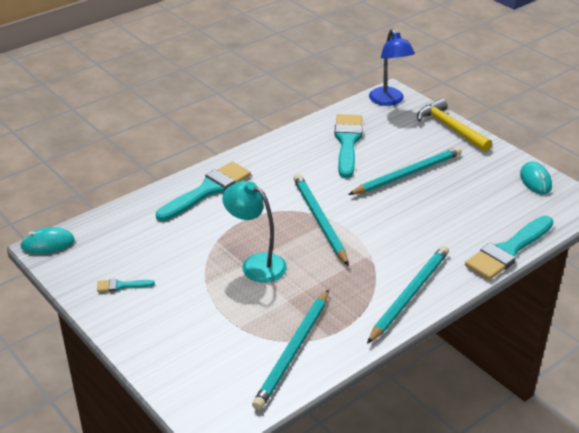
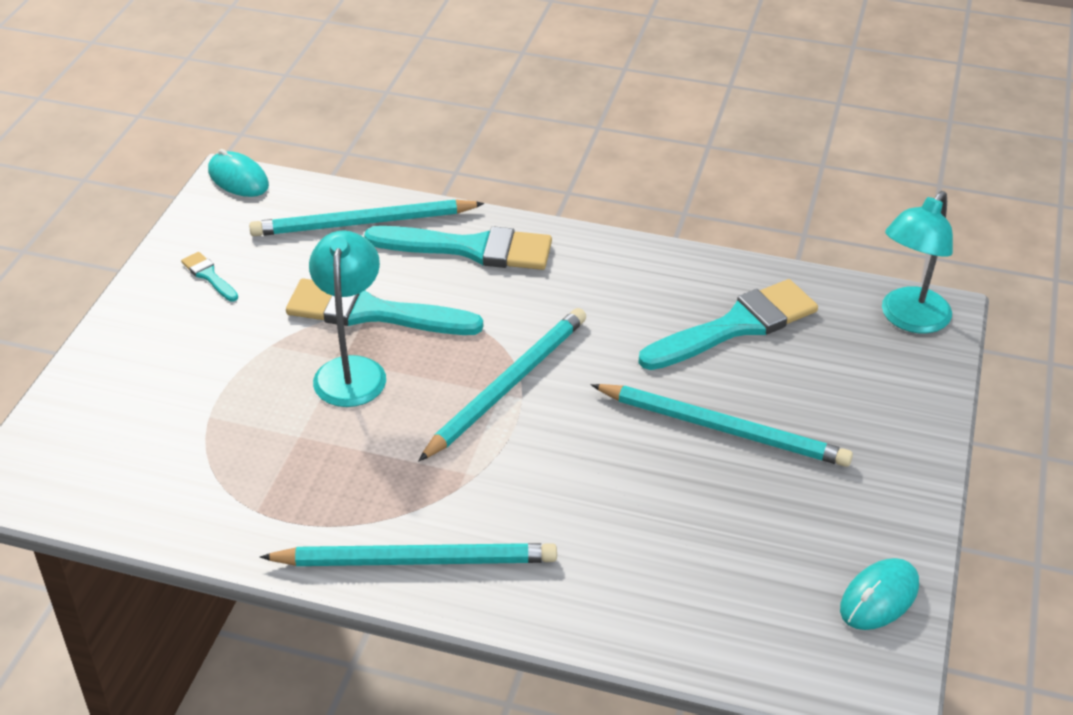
camera: 55 degrees right, 5 degrees up
turquoise pencil [252,290,329,410] -> turquoise pencil moved to [249,199,485,236]
blue lamp [369,29,415,106] -> turquoise lamp [882,191,953,333]
yellow hammer [417,98,492,152] -> none
turquoise brush [465,216,554,280] -> turquoise brush moved to [286,279,483,335]

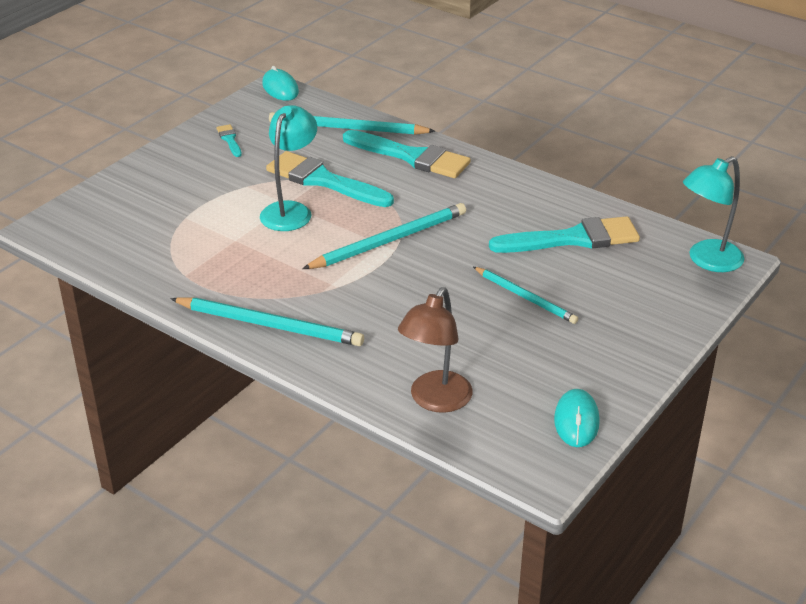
camera: 20 degrees right, 5 degrees down
turquoise pencil [591,384,853,467] -> turquoise pencil [473,267,578,324], size x0.65
turquoise mouse [840,558,919,630] -> turquoise mouse turned 60 degrees counterclockwise [554,389,600,447]
none -> brown lamp [398,287,473,413]

